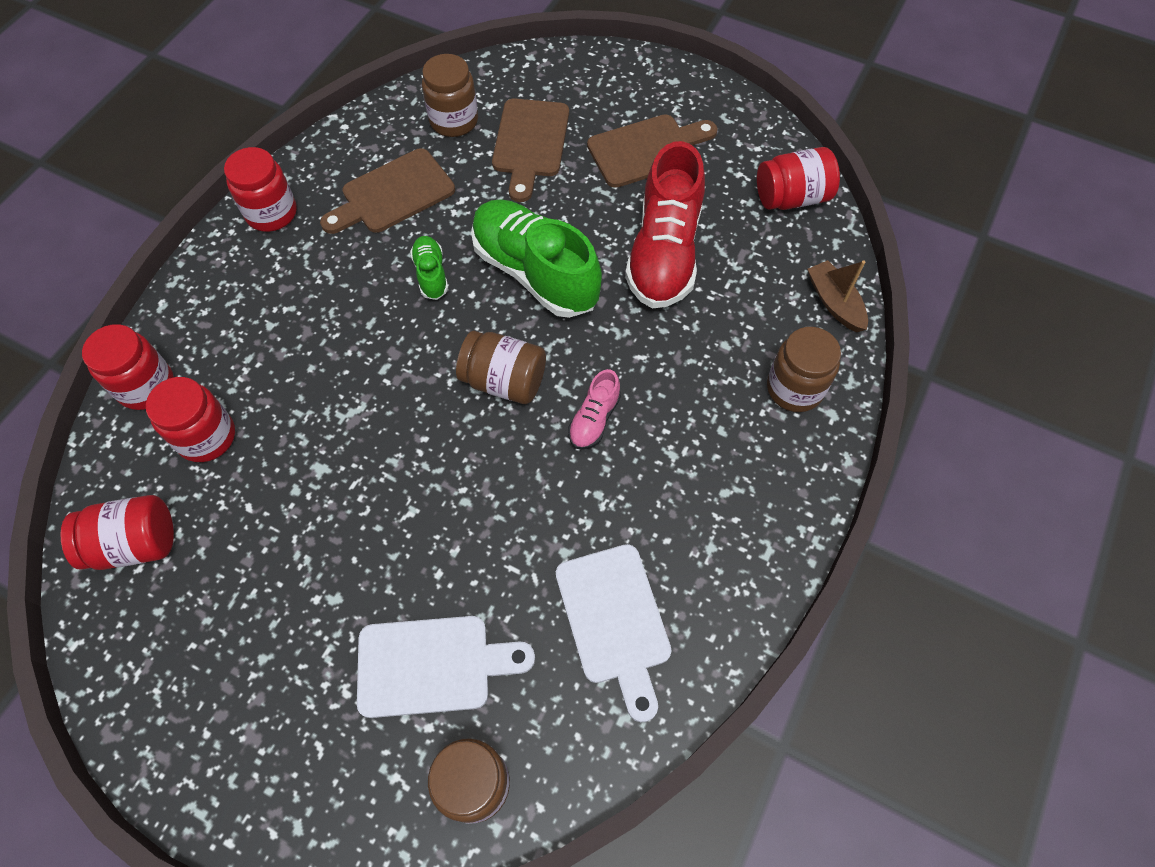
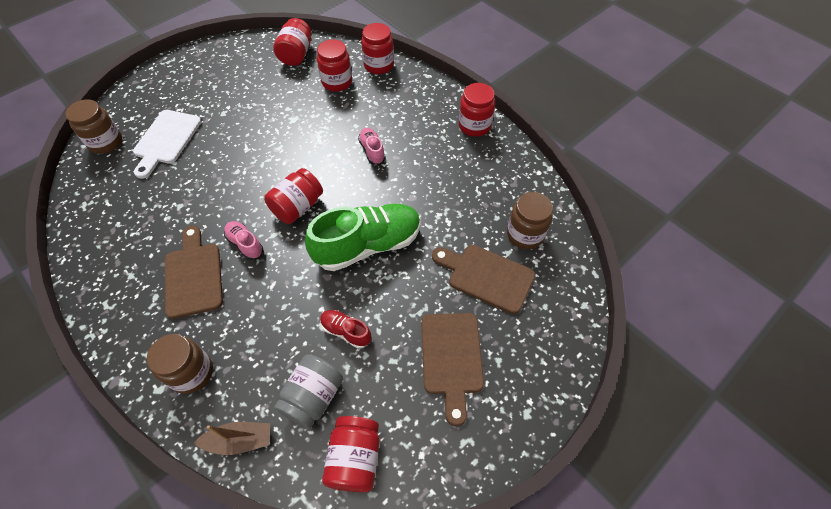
camera: 110 degrees right, 5 degrees down
brown cutting board [320,148,455,234] -> brown cutting board moved to [165,225,223,319]
green shoe [410,236,448,300] -> none
brown jar [456,331,546,404] -> red jar [264,168,323,224]
white cutting board [556,544,671,722] -> none
red shoe [625,141,705,308] -> red shoe [320,310,371,349], size x0.46
none -> grey jar [274,354,343,429]
none -> pink shoe [358,128,385,165]

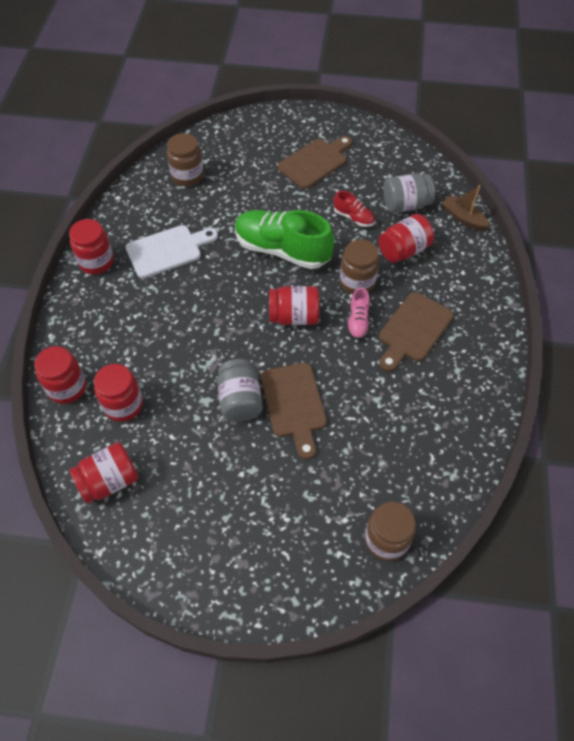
camera: 130 degrees left, 0 degrees up
white cutting board [133,110,201,179] -> white cutting board moved to [126,225,218,278]
brown jar [147,334,213,394] -> brown jar moved to [340,239,379,294]
red shoe [320,310,371,349] -> red shoe turned 45 degrees counterclockwise [334,191,375,227]
red jar [322,416,380,492] -> red jar moved to [378,214,434,263]
pink shoe [358,128,385,165] -> none
brown cutting board [432,245,535,314] -> brown cutting board moved to [260,363,327,460]
none -> grey jar [217,359,263,422]

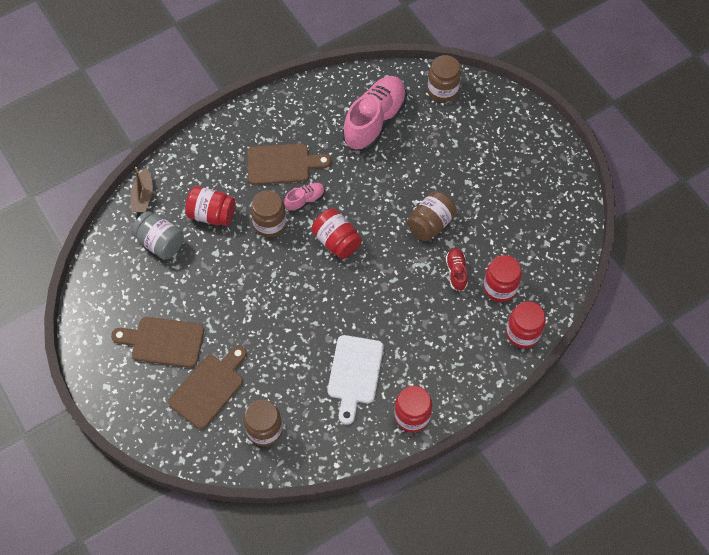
camera: 130 degrees left, 5 degrees up
red jar [69,442,138,504] -> none
white cutting board [126,225,218,278] -> white cutting board turned 105 degrees counterclockwise [328,335,384,425]
grey jar [217,359,263,422] -> brown jar [407,191,457,241]
green shoe [235,210,334,269] -> none
brown cutting board [260,363,327,460] -> brown cutting board moved to [168,346,247,429]
red shoe [334,191,375,227] -> red shoe moved to [446,248,468,291]
none -> pink shoe [343,76,407,151]

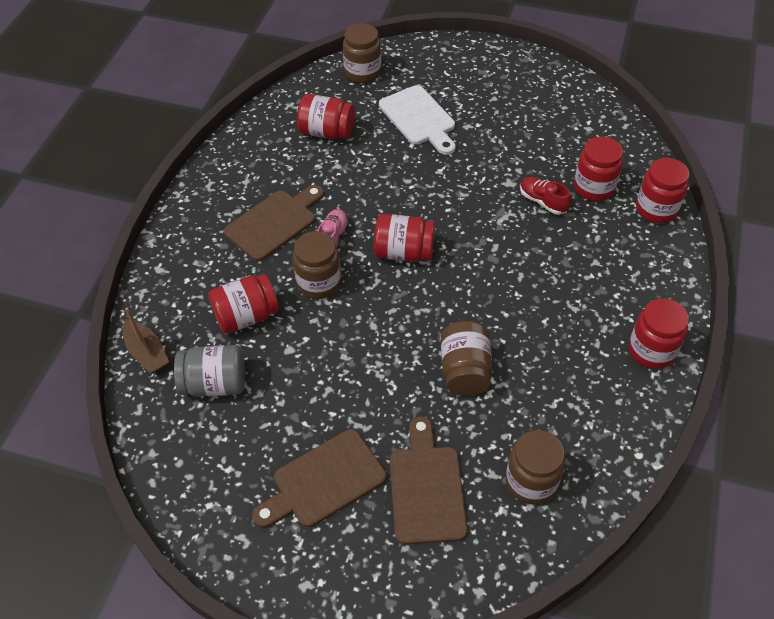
camera: 40 degrees left, 10 degrees down
white cutting board [328,335,384,425] -> white cutting board moved to [379,85,456,155]
pink shoe [343,76,407,151] -> red jar [297,94,355,139]
brown jar [407,191,457,241] -> brown jar moved to [441,321,493,396]

